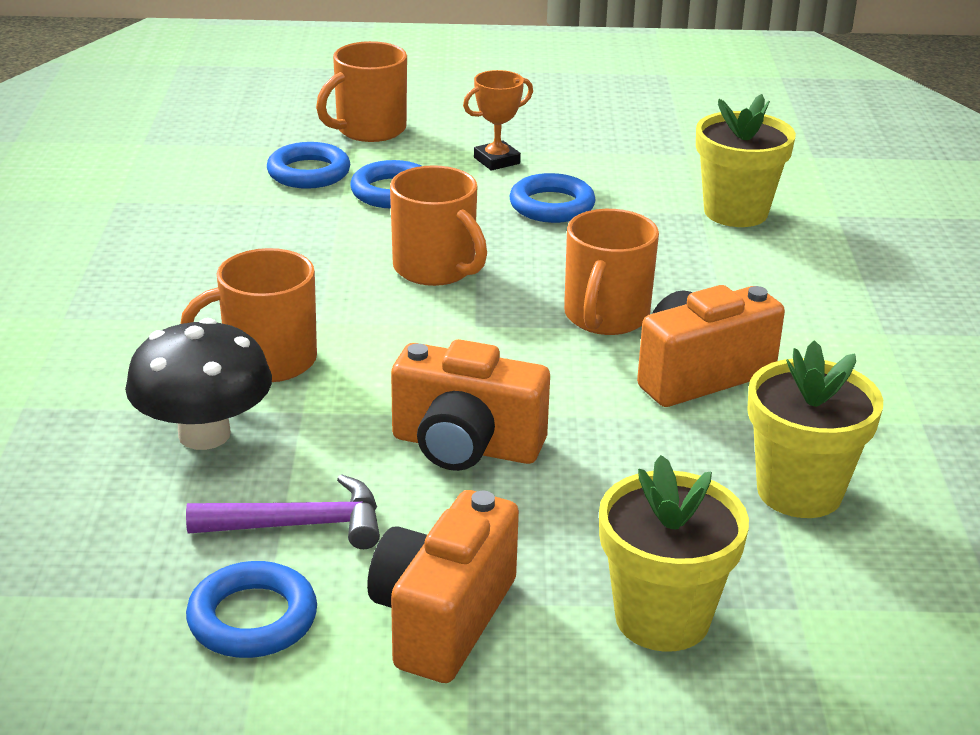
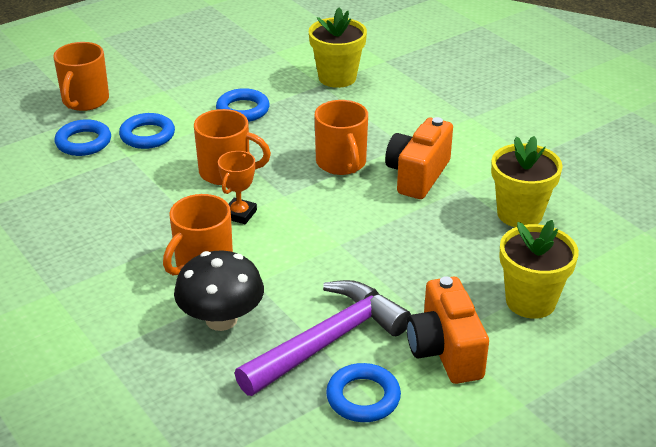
camera: 35 degrees left, 5 degrees up
purple hammer [186,474,380,549] -> purple hammer [234,280,411,396], size x1.64
orange camera [391,339,550,471] -> none
orange trophy [463,70,533,171] -> orange trophy moved to [218,151,257,224]

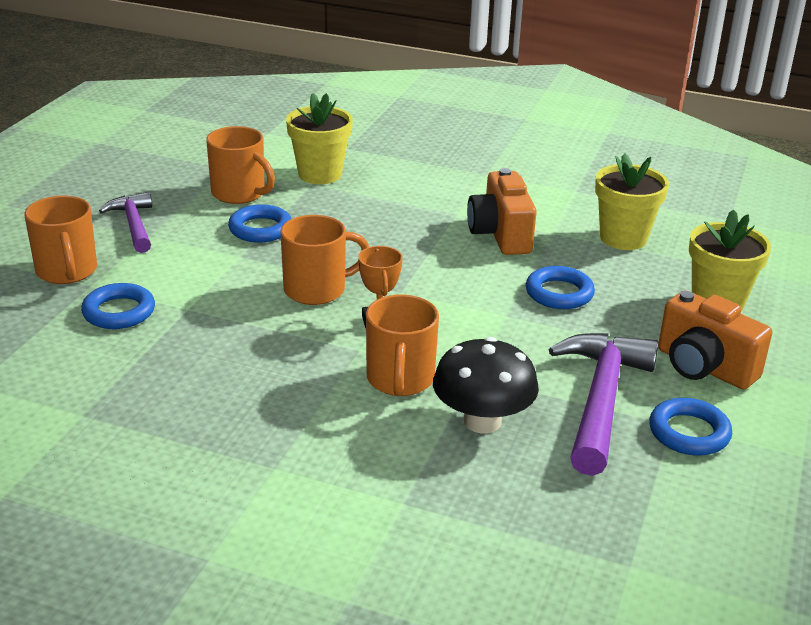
camera: 35 degrees left, 5 degrees down
blue ring [119,113,175,149] -> blue ring moved to [526,266,595,309]
orange mug [315,100,368,175] -> orange mug moved to [206,126,275,204]
none -> purple hammer [99,192,152,253]

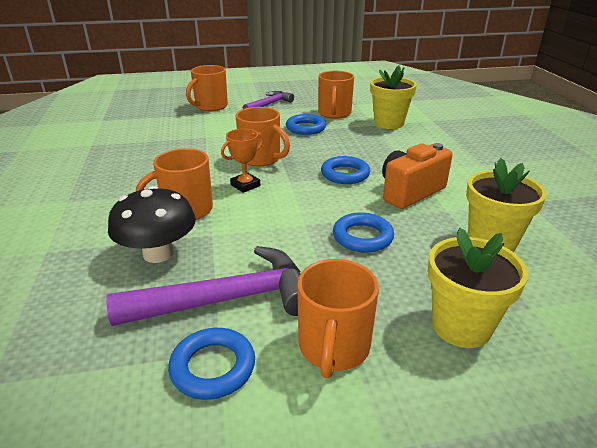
camera: 60 degrees right, 0 degrees up
blue ring [81,283,155,329] -> blue ring moved to [321,156,370,184]
orange camera [658,290,772,390] -> orange mug [297,259,379,378]

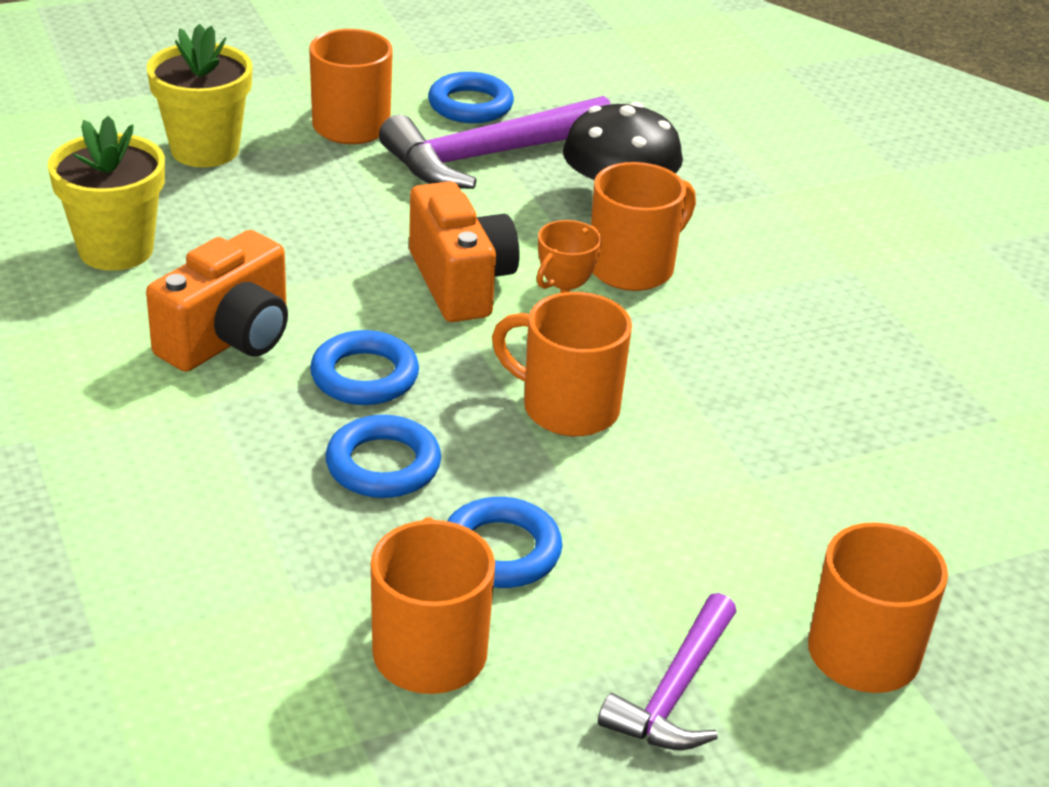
camera: 165 degrees right, 5 degrees up
blue ring [333,212,394,253] -> blue ring moved to [325,415,441,498]
yellow flower pot [370,65,417,129] -> none
none -> orange camera [409,181,520,322]

